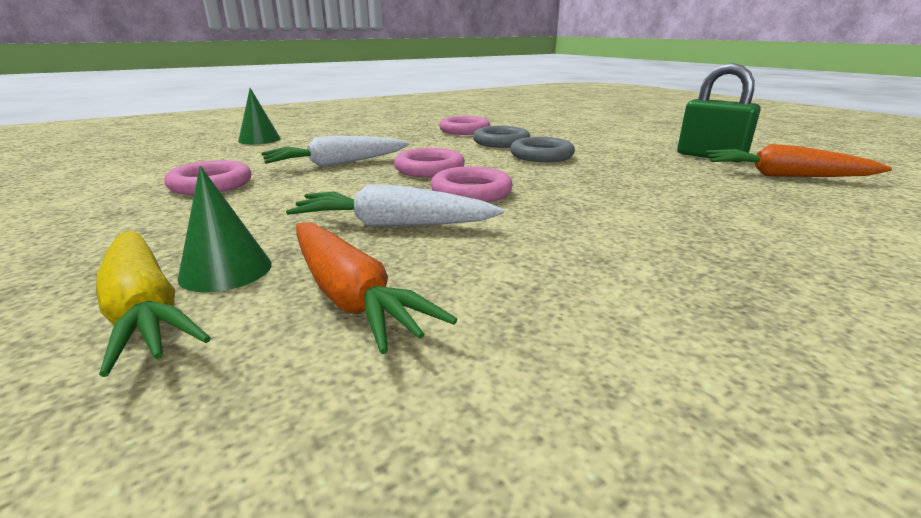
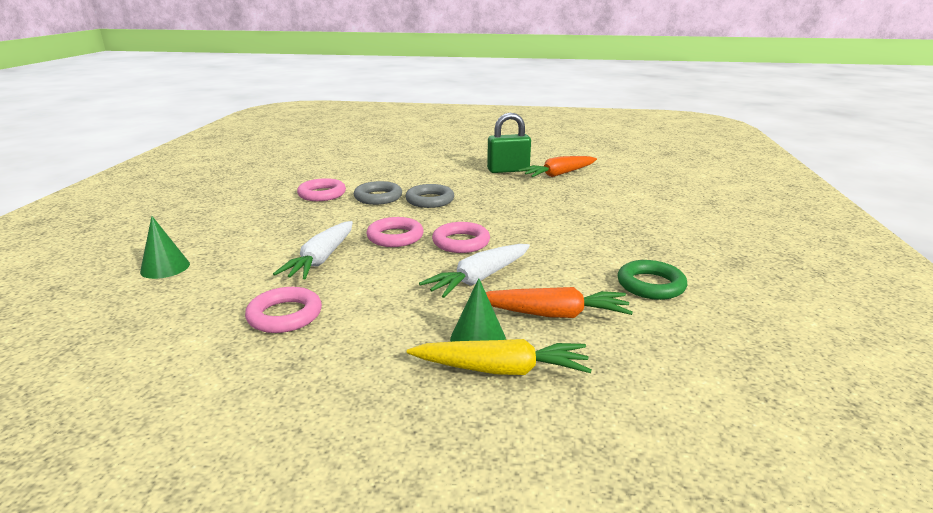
camera: 50 degrees left, 0 degrees up
none -> green ring [618,260,687,300]

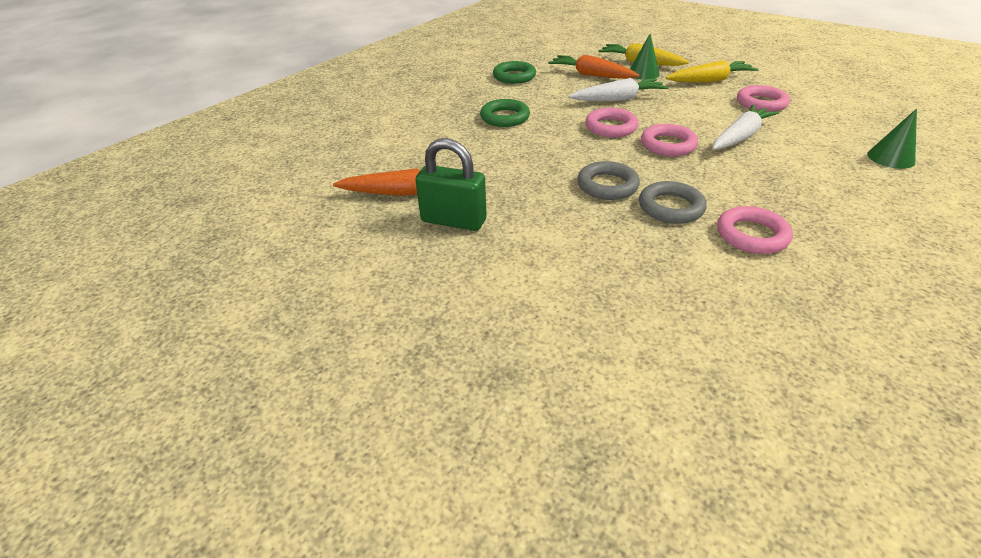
camera: 150 degrees left, 15 degrees up
none -> green ring [480,99,530,127]
none -> yellow carrot [666,60,759,82]

